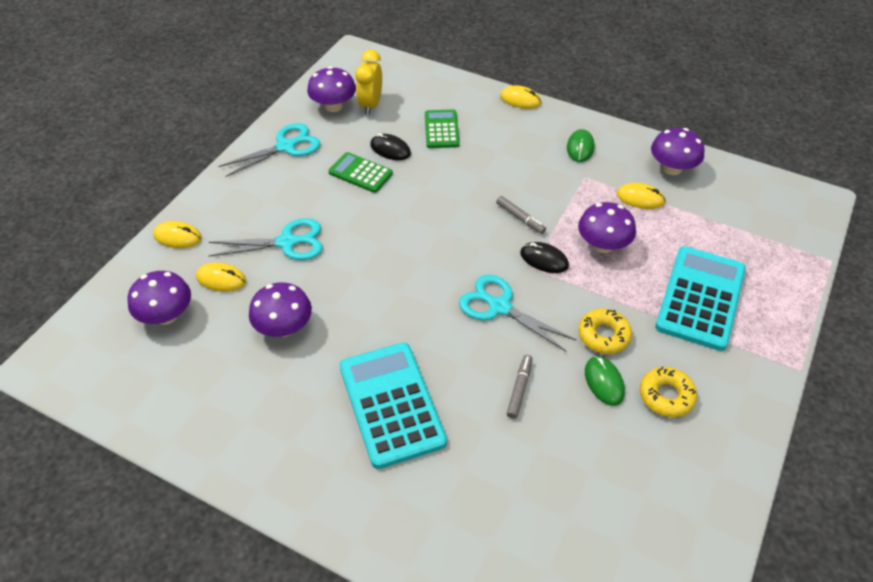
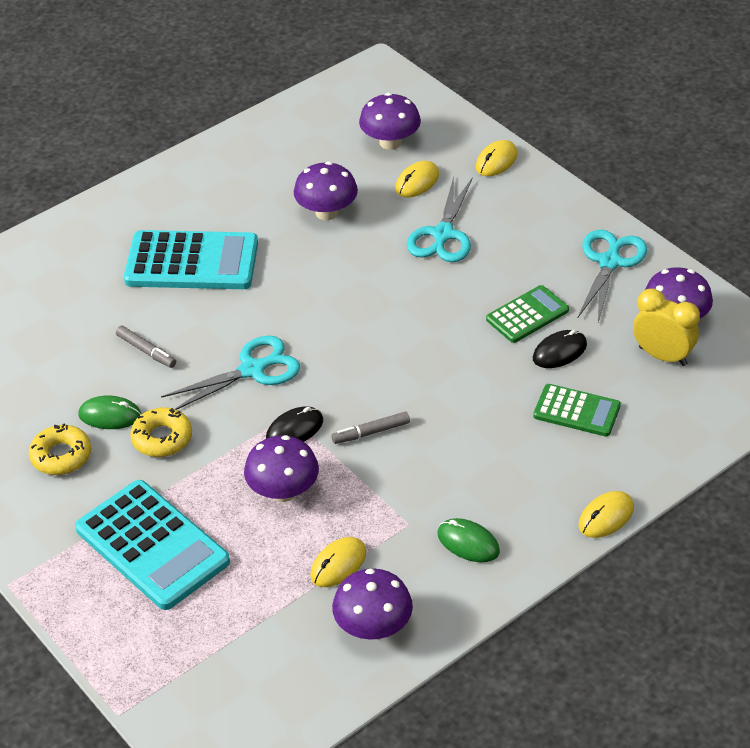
camera: 115 degrees right, 5 degrees down
turquoise scissors [218,123,320,177] -> turquoise scissors turned 150 degrees counterclockwise [578,230,647,322]

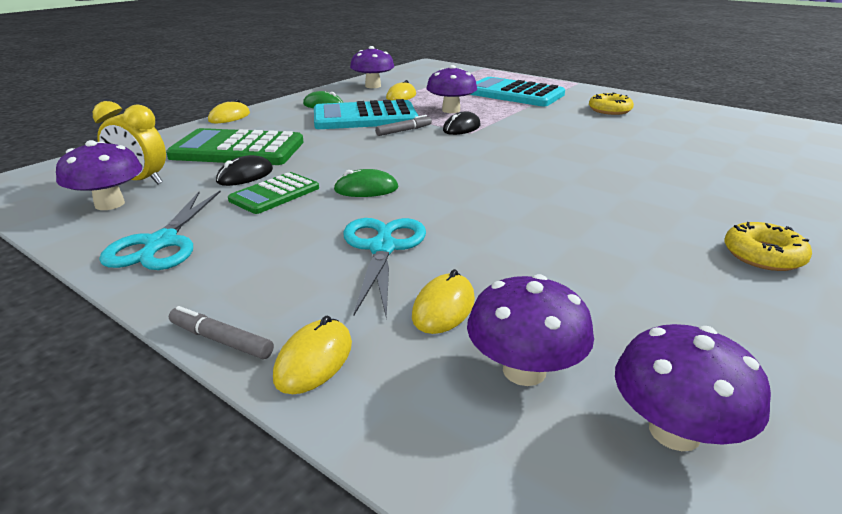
camera: 165 degrees right, 15 degrees down
green mouse [78,395,141,429] -> green mouse moved to [333,169,398,197]
grey marker [116,326,176,368] -> grey marker moved to [169,306,274,359]
turquoise calculator [124,230,258,289] -> turquoise calculator moved to [314,99,418,129]
yellow donut [130,407,192,457] -> yellow donut moved to [725,222,812,271]
turquoise scissors [161,336,300,410] -> none
purple mushroom [294,162,358,220] -> purple mushroom moved to [615,324,771,451]
green calculator [533,384,621,437] -> green calculator [166,128,303,165], size x1.75

